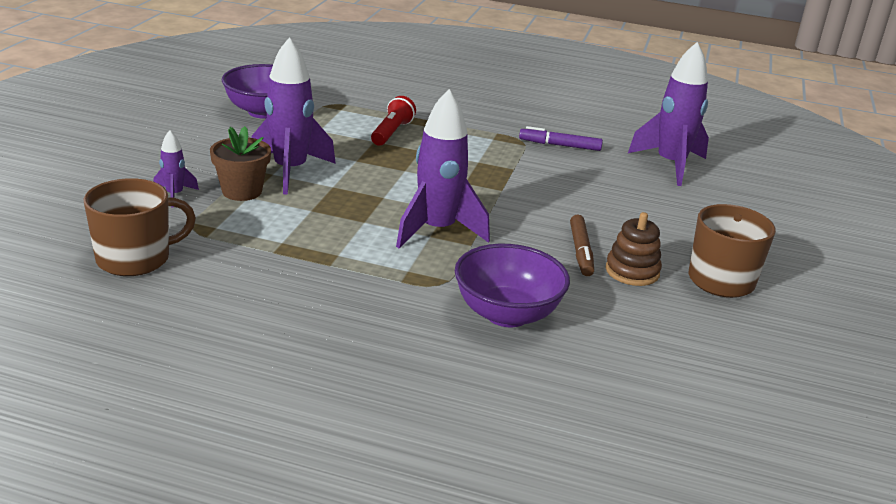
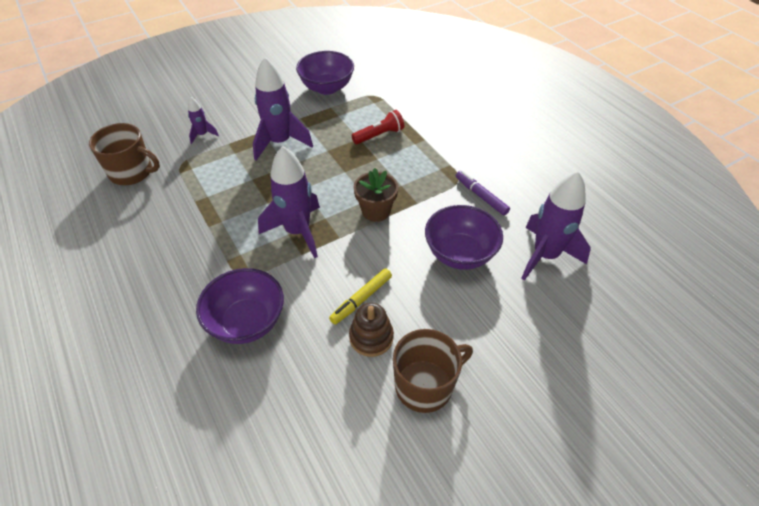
camera: 45 degrees right, 20 degrees up
brown flower pot [210,126,271,201] -> brown flower pot moved to [353,168,398,222]
brown marker [570,215,594,276] -> yellow marker [329,268,392,324]
none -> purple bowl [425,205,503,270]

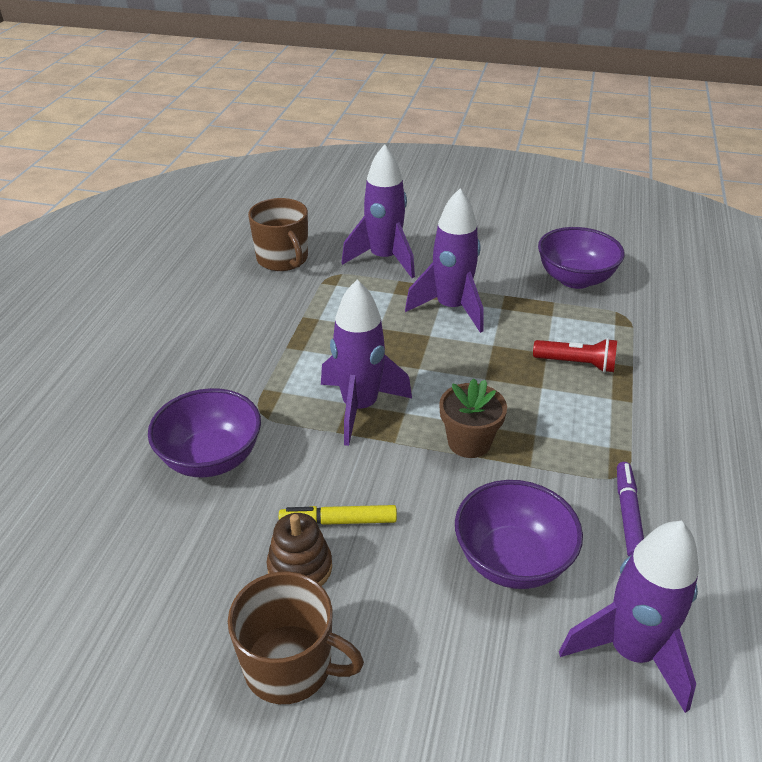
camera: 45 degrees right, 10 degrees down
purple rocket [188,97,219,144] -> purple rocket [342,144,415,278], size x2.07

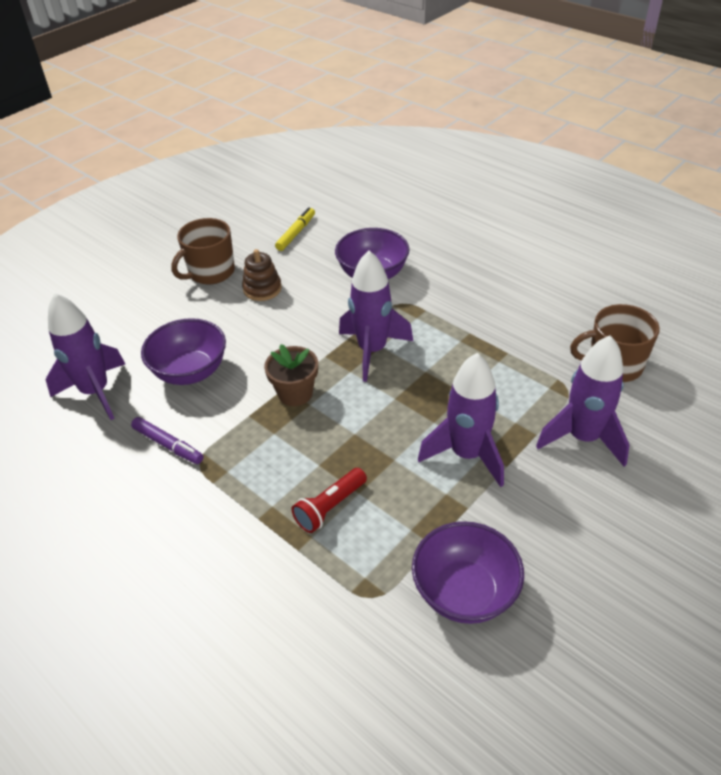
camera: 120 degrees right, 5 degrees up
yellow marker [279,505,397,525] -> yellow marker moved to [275,207,315,251]

